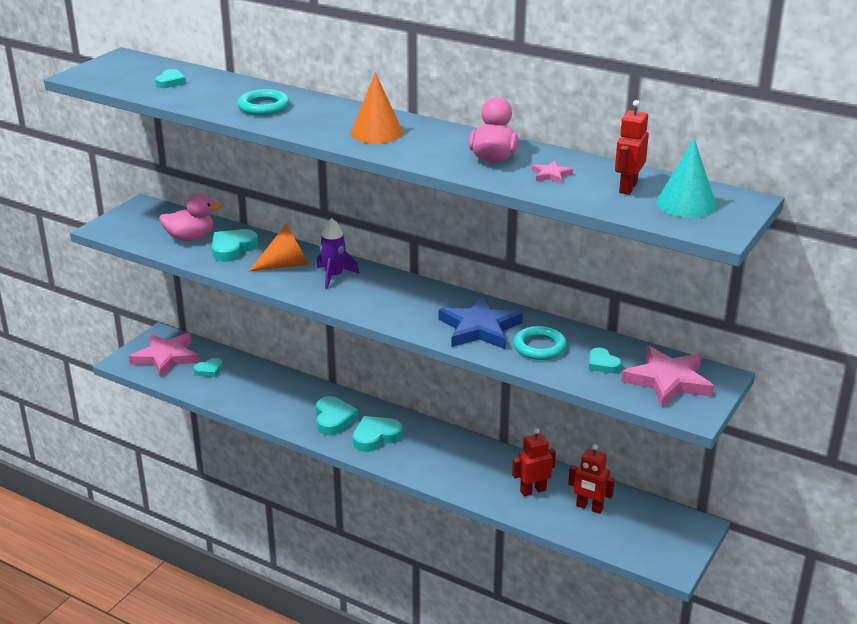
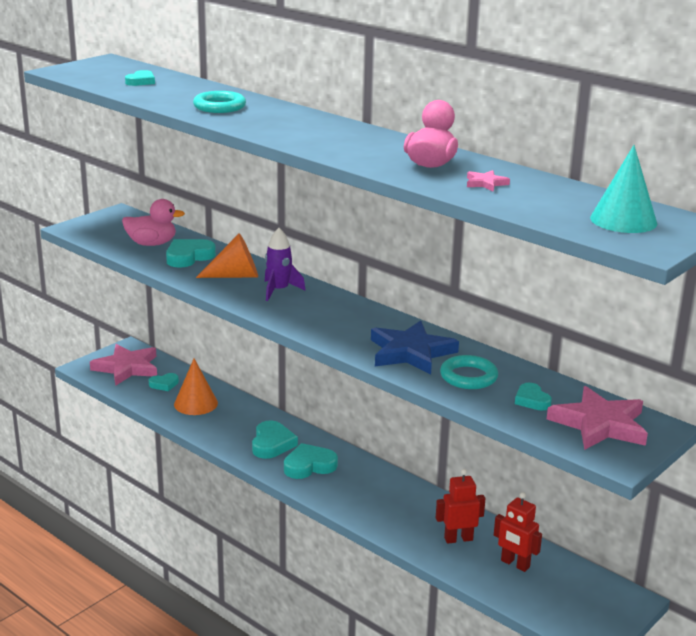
camera: 10 degrees right, 5 degrees down
orange cone [350,73,403,143] -> orange cone moved to [174,359,218,415]
red robot [615,100,649,195] -> none

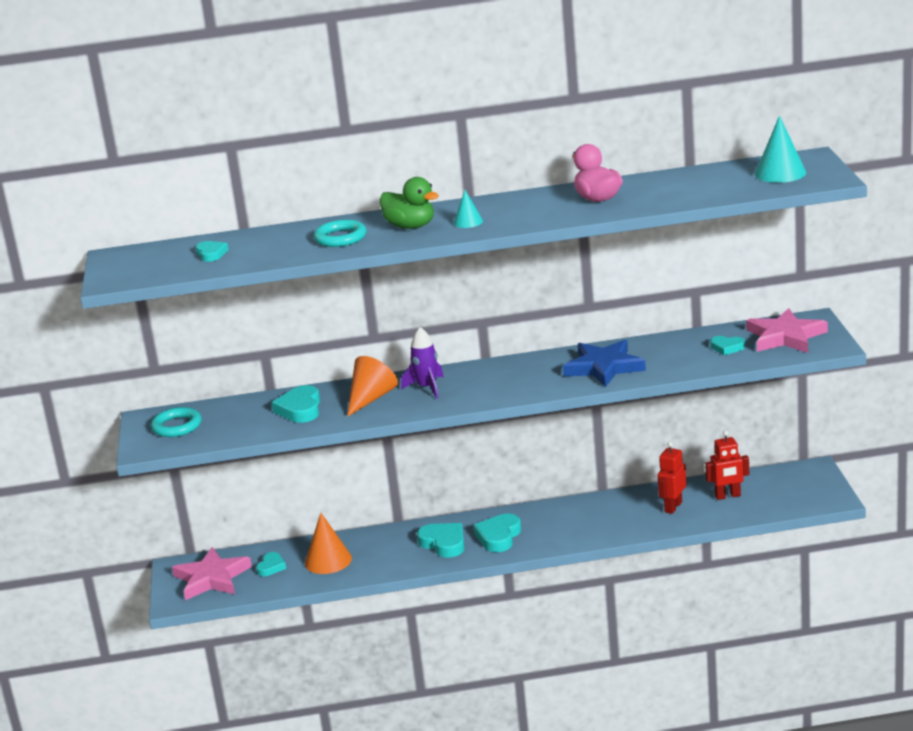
camera: 45 degrees left, 0 degrees up
pink duck [122,199,185,246] -> none
turquoise ring [440,355,498,389] -> turquoise ring moved to [151,407,202,437]
pink star [467,170,510,192] -> none
none -> green duck [380,177,439,229]
none -> turquoise cone [454,190,483,228]

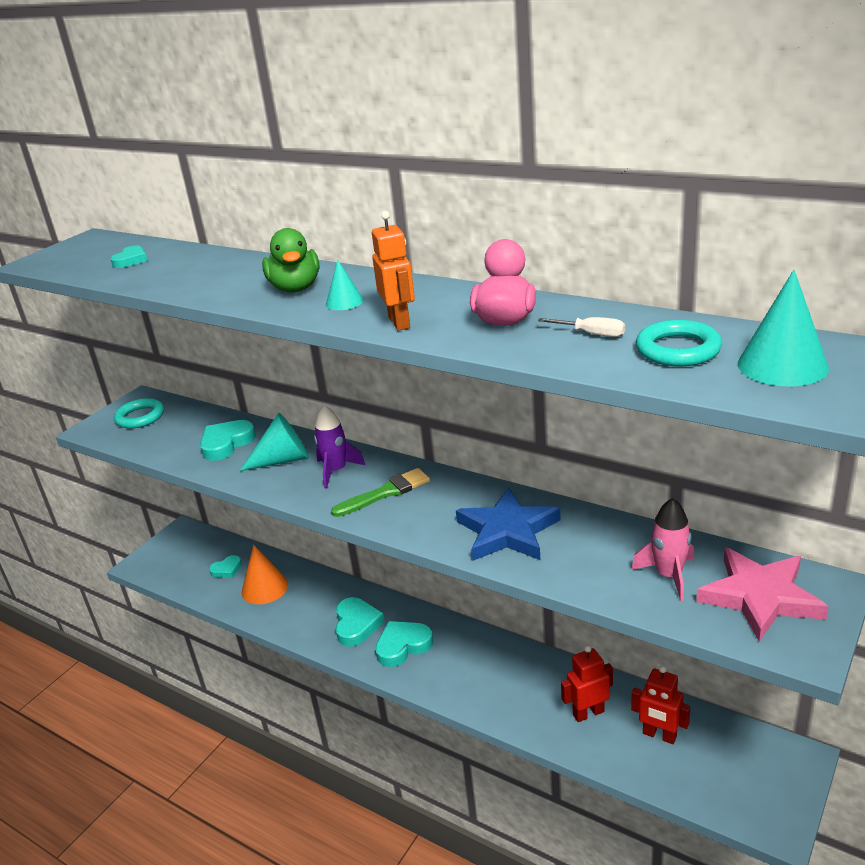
camera: 40 degrees right, 5 degrees up
pink star [172,547,252,600] -> none
turquoise ring [314,219,367,247] -> turquoise ring moved to [636,320,722,366]
orange cone [347,356,398,417] -> turquoise cone [240,413,309,471]
turquoise heart [710,336,745,355] -> pink rocket [631,498,694,601]
none -> green brush [331,468,430,517]
none -> orange robot [372,211,415,331]
none -> white screwdriver [538,317,625,337]

